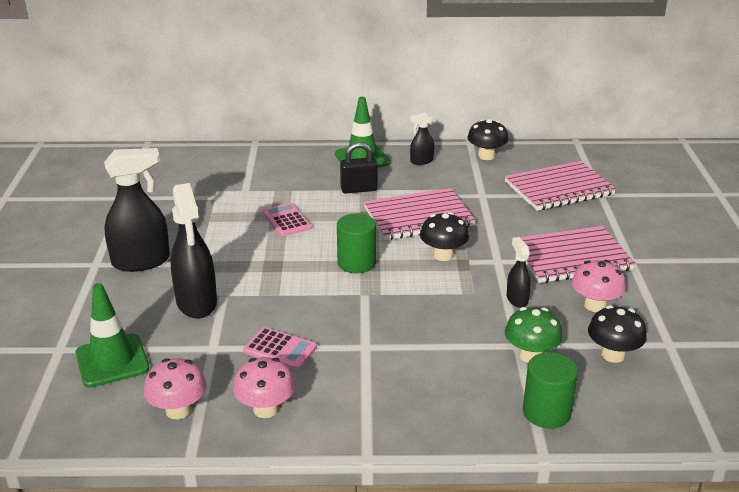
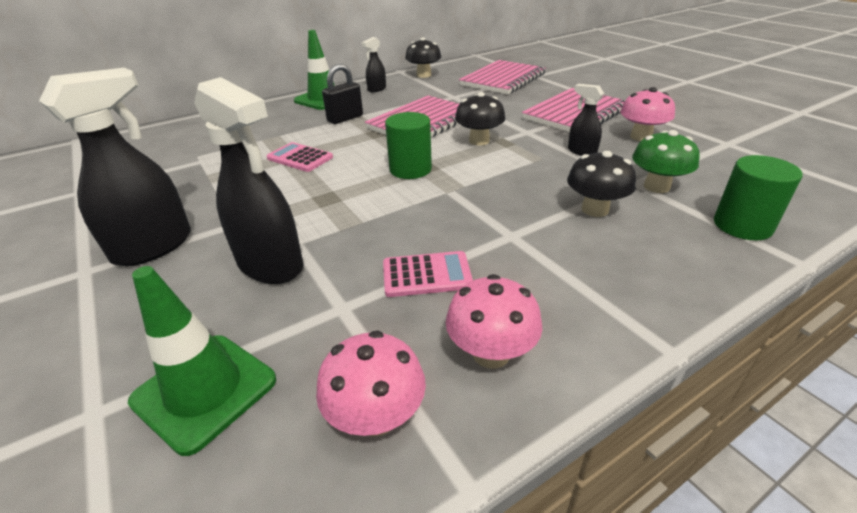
camera: 30 degrees left, 5 degrees up
black mushroom [588,305,647,363] -> black mushroom moved to [567,151,636,217]

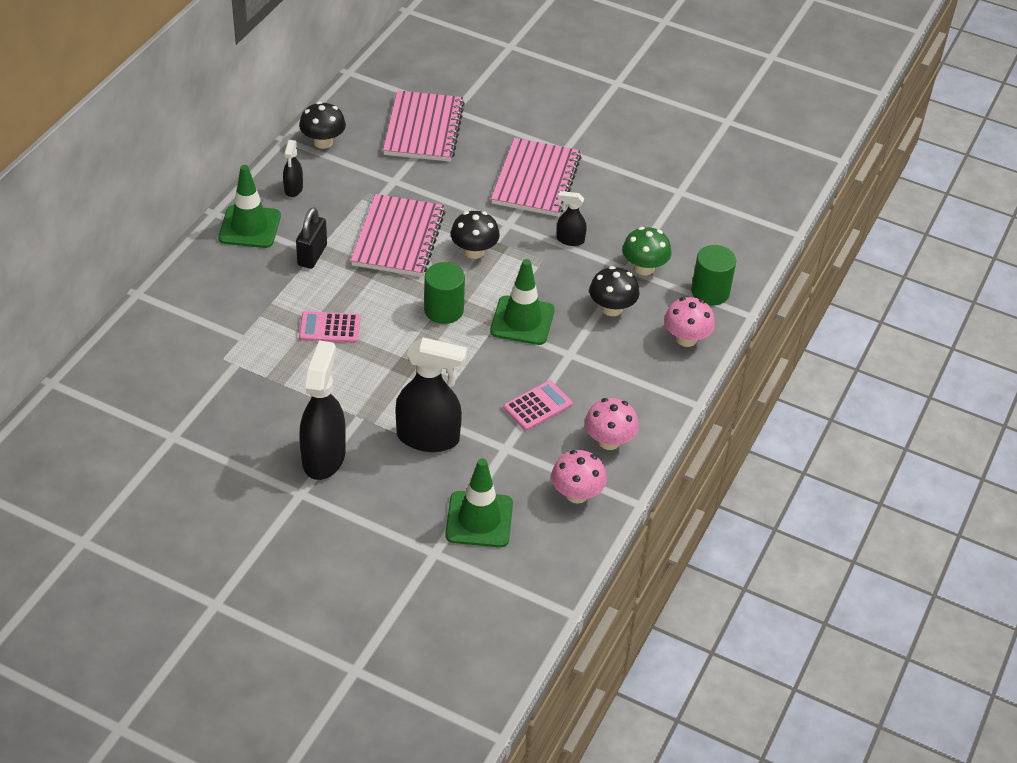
camera: 35 degrees left, 10 degrees up
pink mushroom [620,87,675,141] -> pink mushroom moved to [664,297,715,347]
none -> green traffic cone [490,259,555,345]

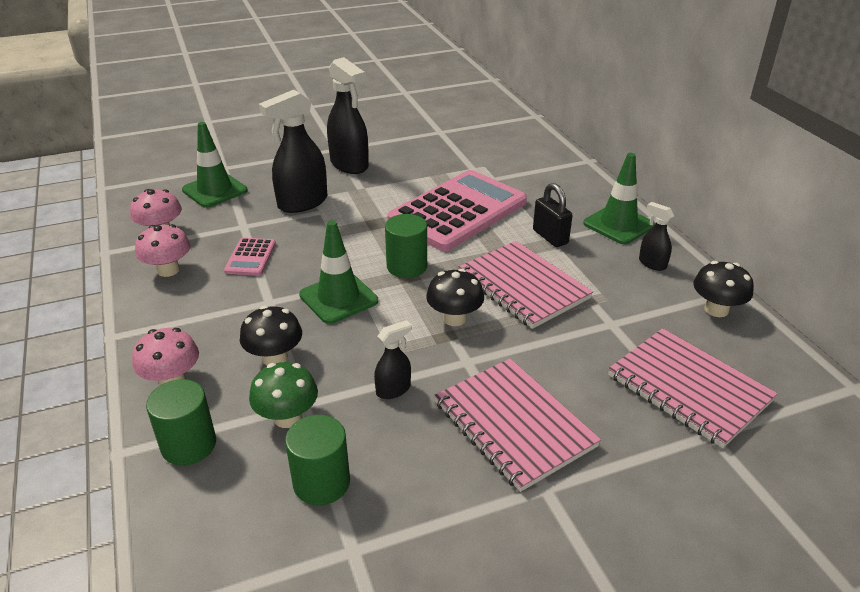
camera: 135 degrees right, 10 degrees down
pink calculator [299,311,361,343] -> pink calculator [387,170,527,251], size x2.37
none -> green cylinder [285,415,350,506]

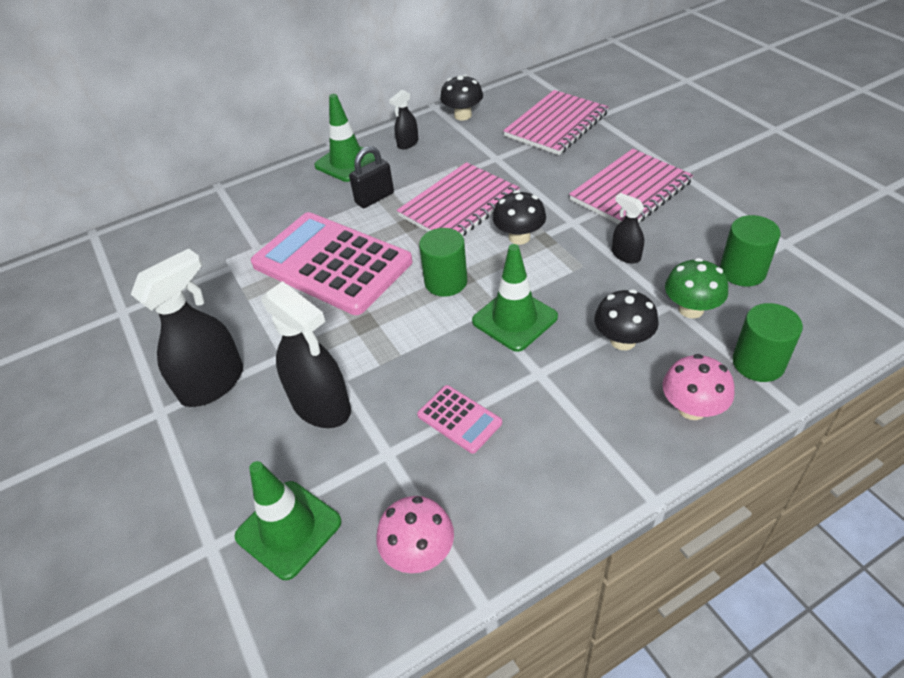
camera: 95 degrees left, 10 degrees up
pink mushroom [135,224,191,277] -> none
pink calculator [224,238,276,276] -> pink calculator turned 45 degrees clockwise [417,385,502,454]

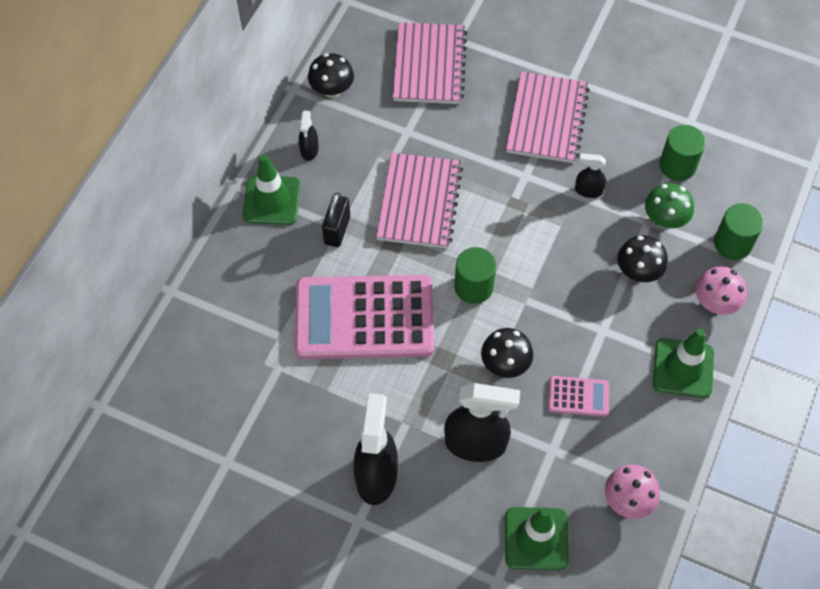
camera: 40 degrees left, 15 degrees up
green traffic cone [472,244,558,352] -> green traffic cone moved to [653,329,714,398]
black mushroom [493,190,546,245] -> black mushroom moved to [481,328,533,378]

